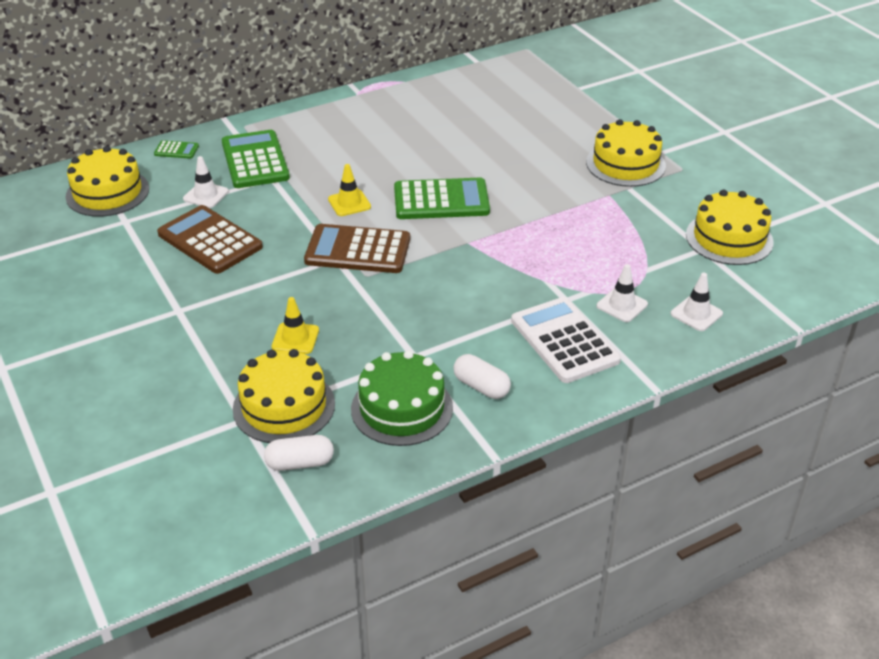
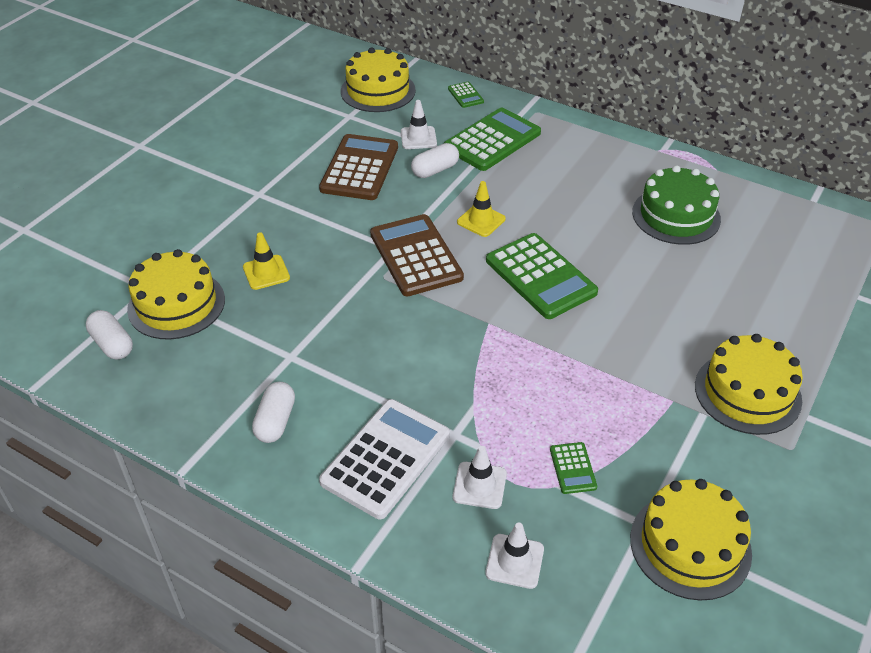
camera: 60 degrees right, 5 degrees up
green cake [351,350,453,446] -> green cake moved to [632,165,721,245]
none -> white capsule [411,143,459,178]
none -> green calculator [550,442,597,494]

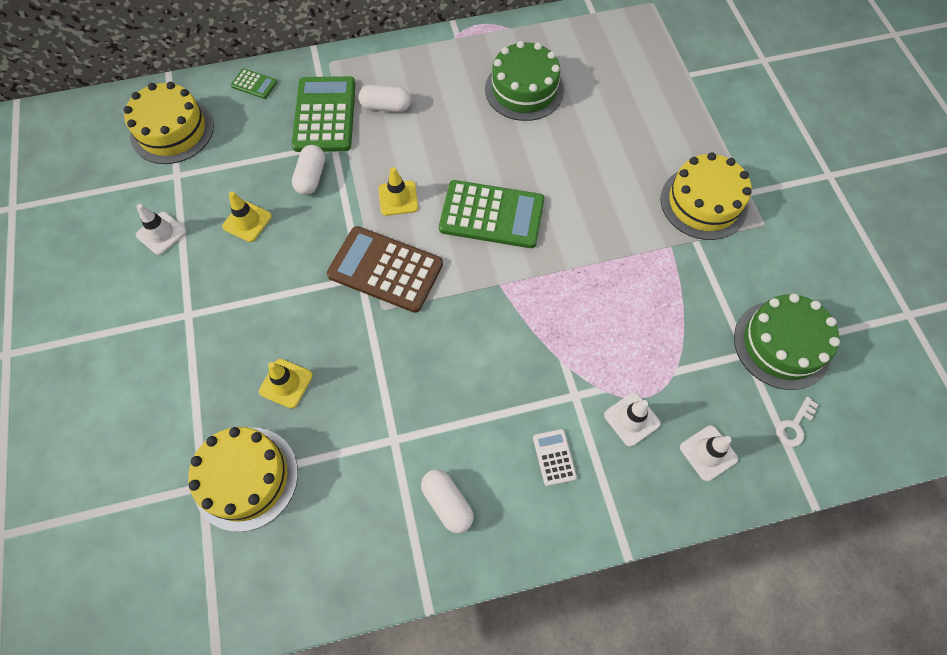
camera: 45 degrees left, 20 degrees up
white capsule [86,310,133,360] -> white capsule moved to [359,85,411,112]
brown calculator [319,134,398,200] -> yellow traffic cone [222,191,272,242]
white calculator [319,399,450,519] -> white calculator [533,429,577,486], size x0.45
white traffic cone [401,100,437,149] -> white traffic cone moved to [136,204,187,255]
green calculator [550,442,597,494] -> none
yellow cake [630,479,752,601] -> green cake [734,294,840,390]
none -> white key [776,397,818,447]

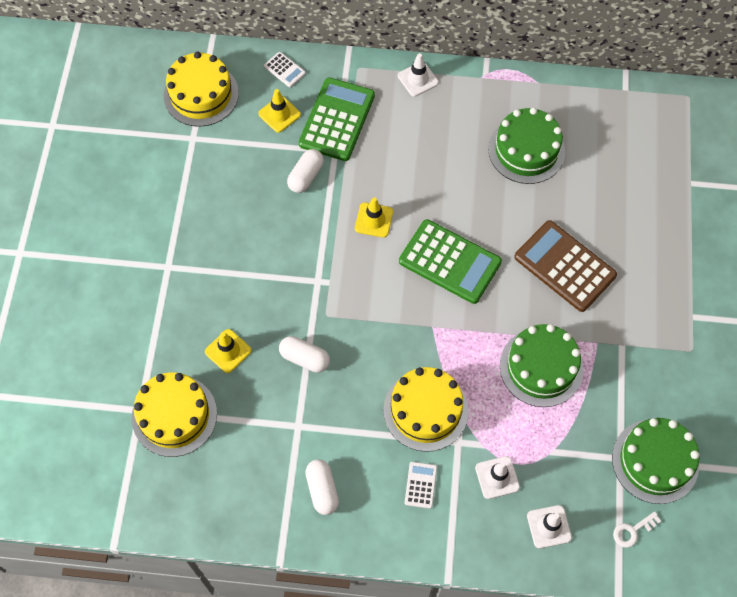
camera: 20 degrees right, 0 degrees up
white traffic cone [136,204,187,255] -> white traffic cone moved to [398,53,439,97]
yellow traffic cone [222,191,272,242] -> yellow traffic cone moved to [258,89,301,133]
green calculator [231,68,277,99] -> white calculator [264,52,306,87]
brown calculator [327,226,443,313] -> brown calculator moved to [514,220,617,312]
white capsule [359,85,411,112] -> white capsule moved to [279,336,330,373]
yellow cake [660,153,752,240] -> yellow cake moved to [383,367,469,452]
none -> green cake [500,324,584,407]

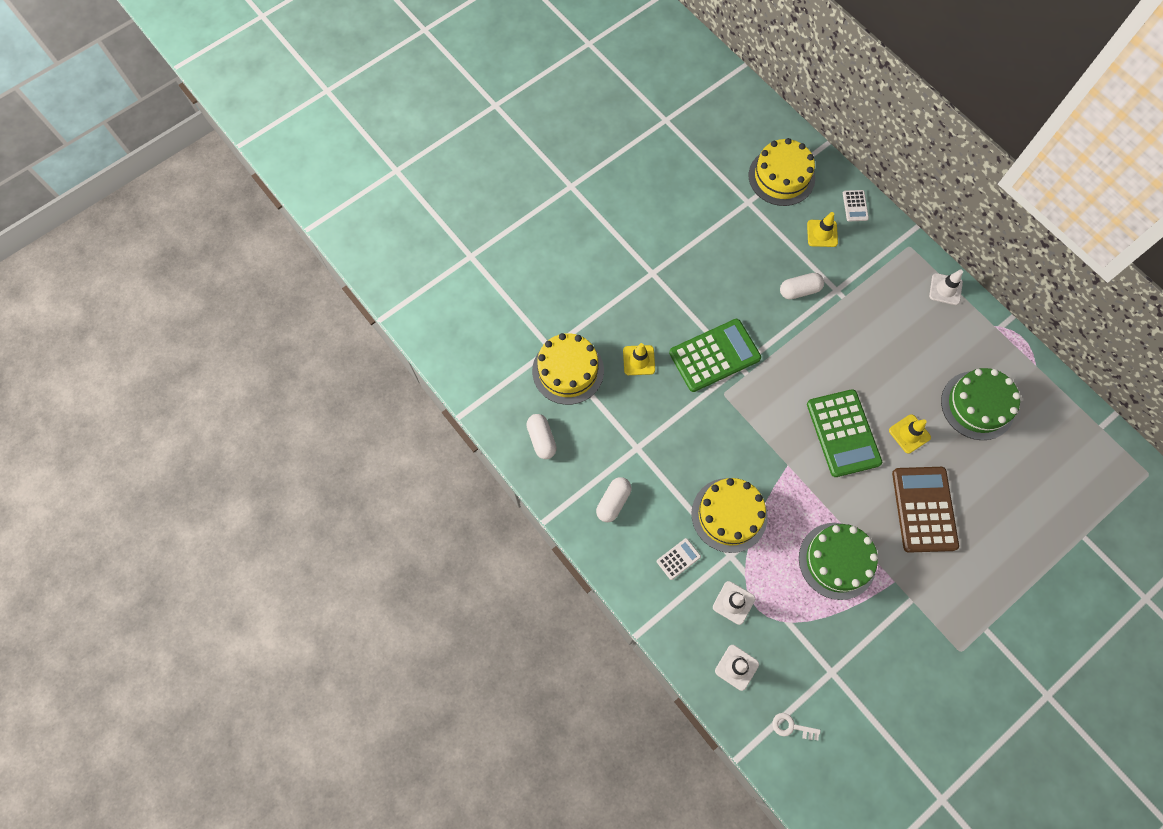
camera: 45 degrees right, 5 degrees up
white capsule [279,336,330,373] -> white capsule moved to [527,414,557,459]
green calculator [299,77,375,161] -> green calculator moved to [669,319,761,392]
yellow traffic cone [355,197,393,238] -> yellow traffic cone moved to [889,414,931,454]
green cake [612,418,699,504] -> none

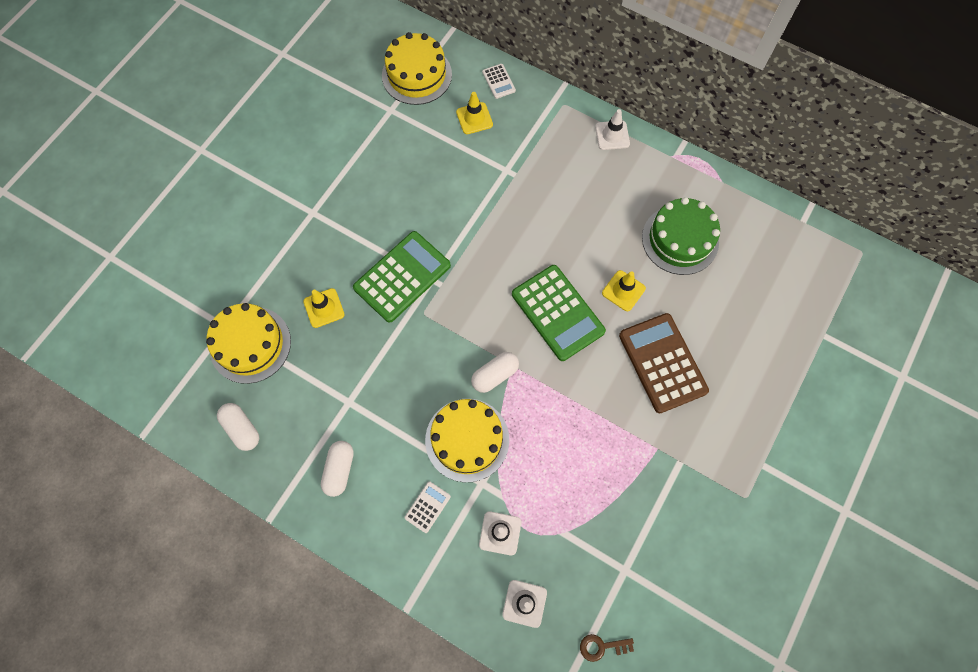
camera: 20 degrees left, 0 degrees up
white key [772,713,821,740] -> brown key [580,634,634,662]
white capsule [780,273,824,299] -> white capsule moved to [471,352,519,393]
green cake [799,523,878,600] -> none

